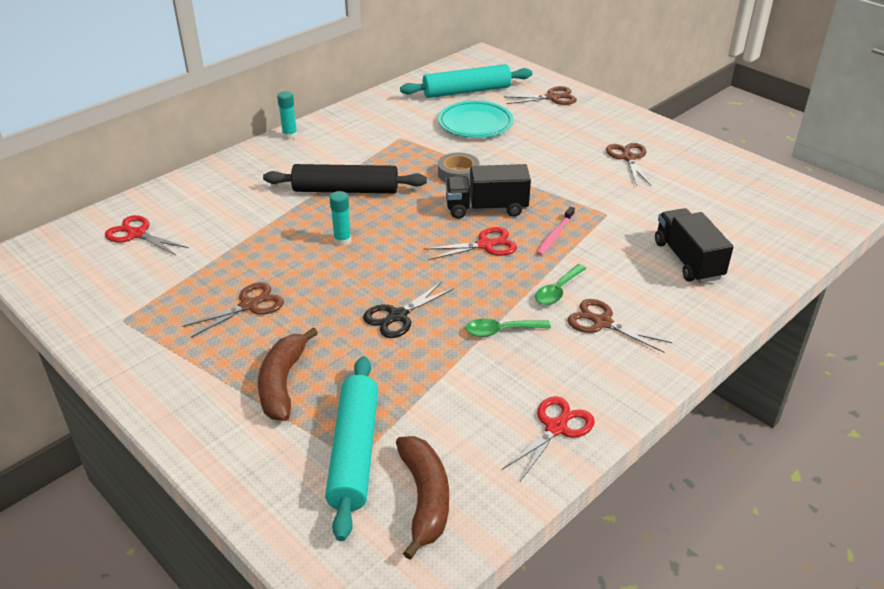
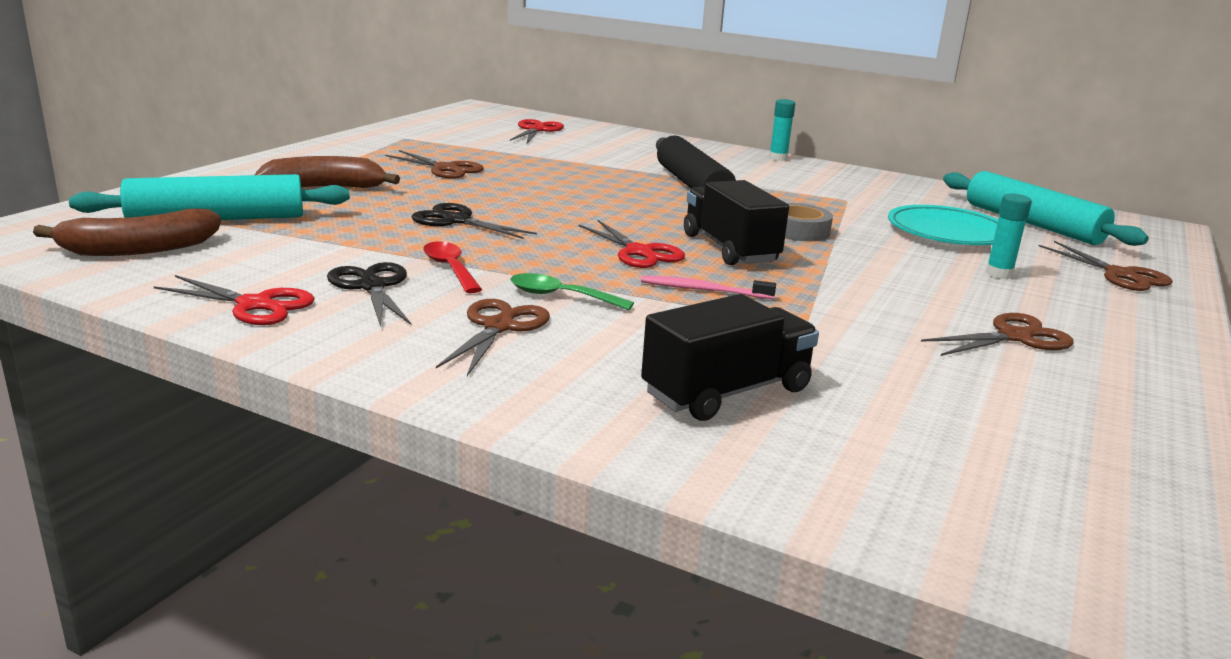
camera: 70 degrees right, 15 degrees down
turquoise glue stick [330,191,351,246] -> turquoise glue stick moved to [986,194,1032,279]
green spoon [465,318,551,337] -> red spoon [423,241,482,293]
none -> black scissors [327,262,412,327]

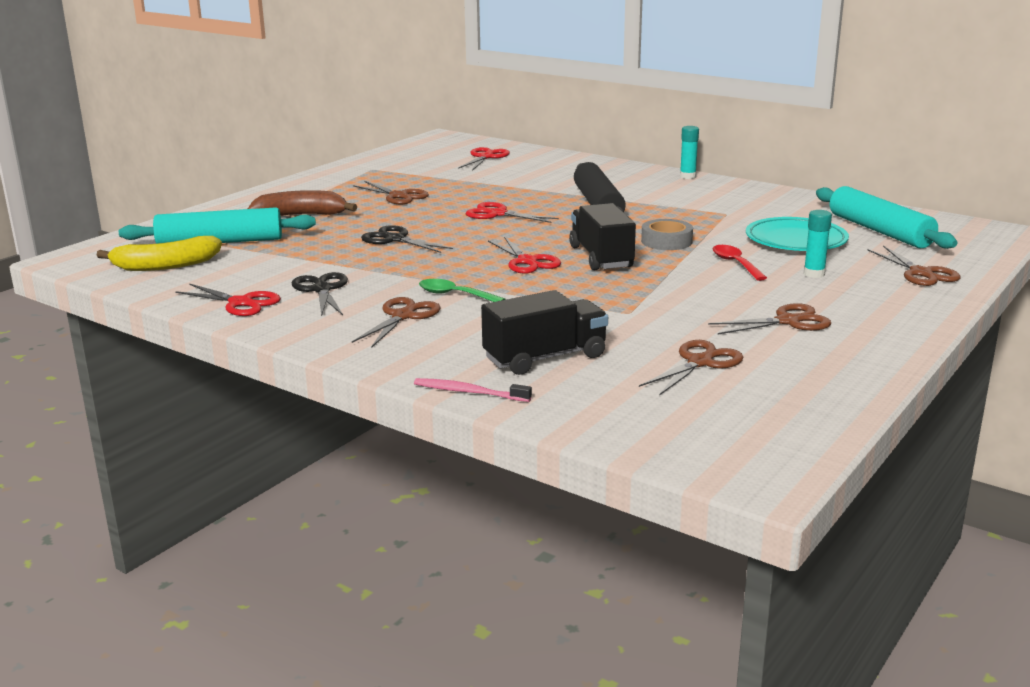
camera: 10 degrees right, 0 degrees up
brown banana [33,209,221,256] -> yellow banana [96,236,222,271]
red spoon [423,241,482,293] -> red spoon moved to [713,245,767,281]
pink toothbrush [641,276,776,299] -> pink toothbrush moved to [414,378,532,402]
none -> red scissors [466,202,559,223]
none -> brown scissors [639,340,744,396]

